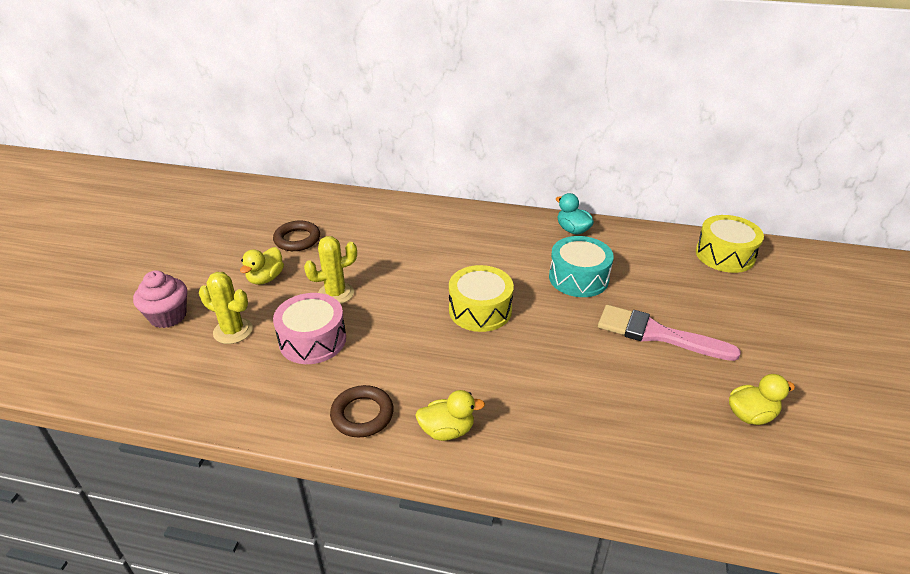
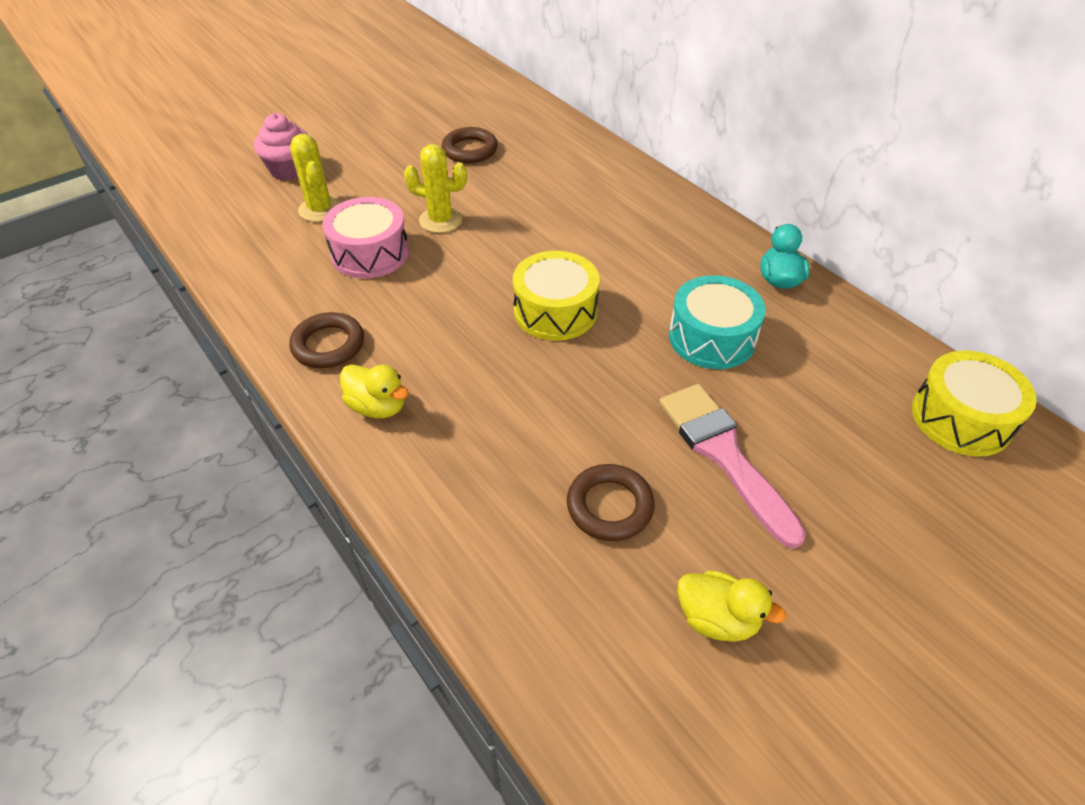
camera: 40 degrees right, 10 degrees up
yellow duck [240,247,284,285] -> none
none -> brown ring [567,464,655,541]

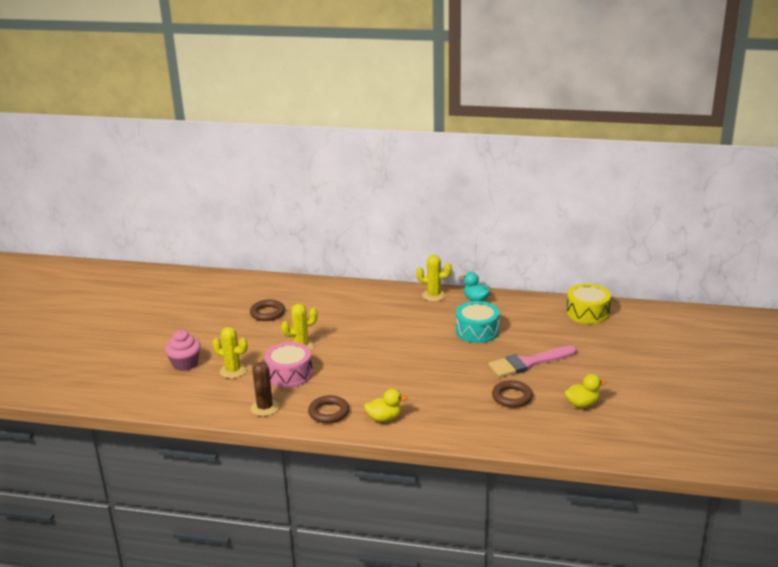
camera: 40 degrees left, 20 degrees down
yellow drum [513,251,599,341] -> none
pink brush [659,384,806,549] -> pink brush turned 45 degrees counterclockwise [488,346,577,377]
none -> brown cactus [251,362,279,416]
none -> yellow cactus [416,255,452,302]

